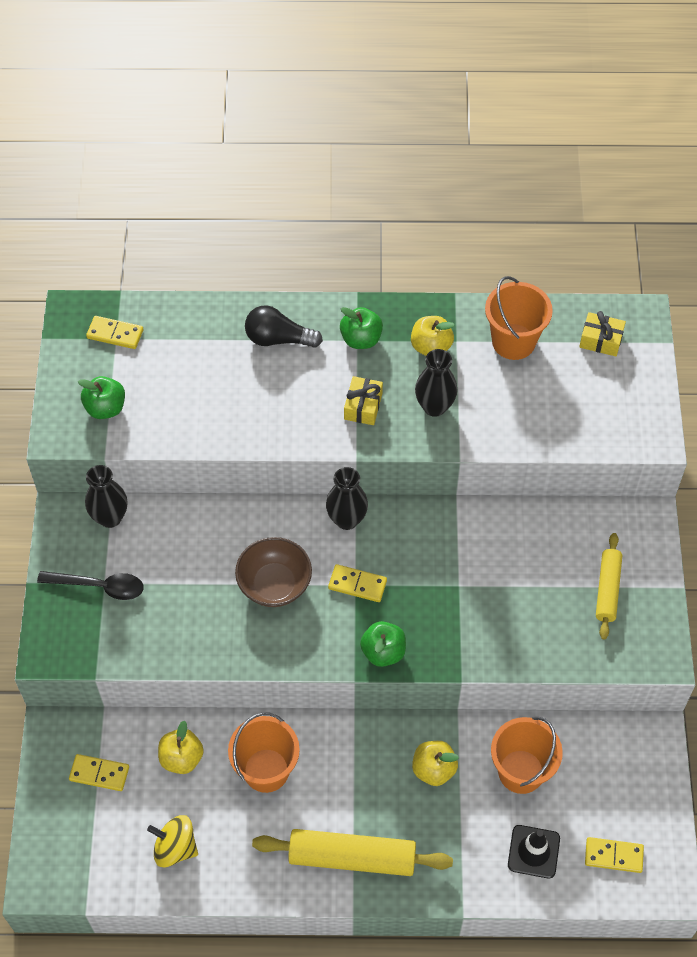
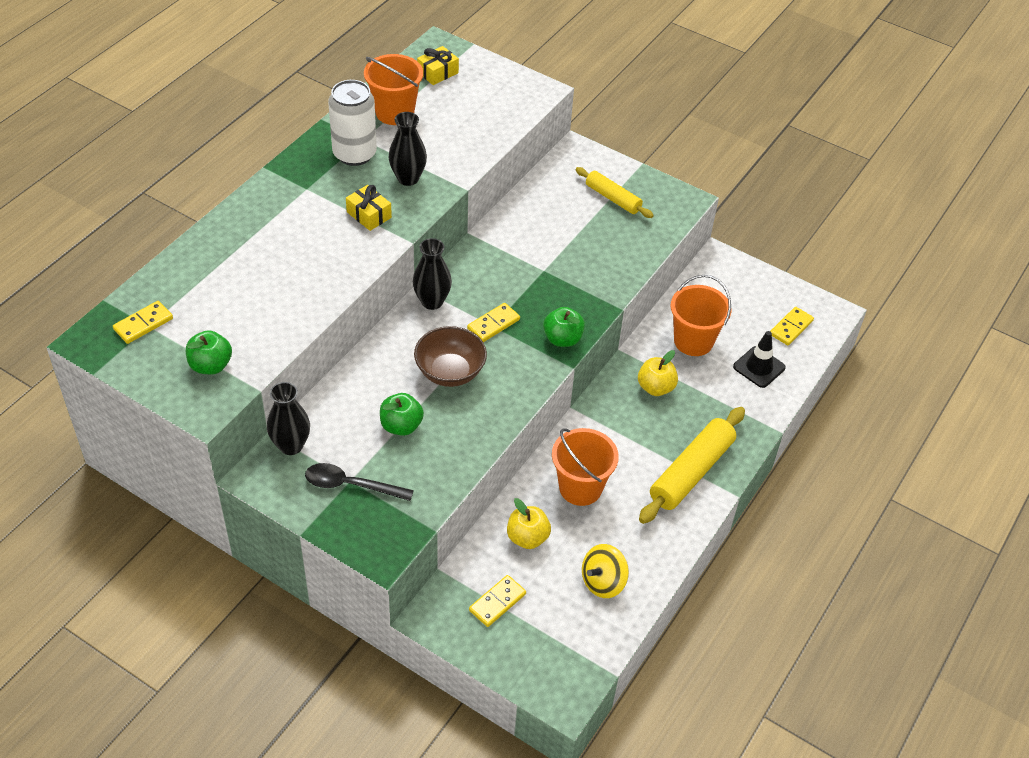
camera: 60 degrees left, 10 degrees down
black spoon [37,571,144,600] -> black spoon turned 120 degrees counterclockwise [305,463,414,501]
black light bulb [245,305,323,348] -> none
green apple [340,307,383,349] -> green apple moved to [380,393,424,436]
yellow apple [411,316,455,356] -> white can [328,80,377,166]

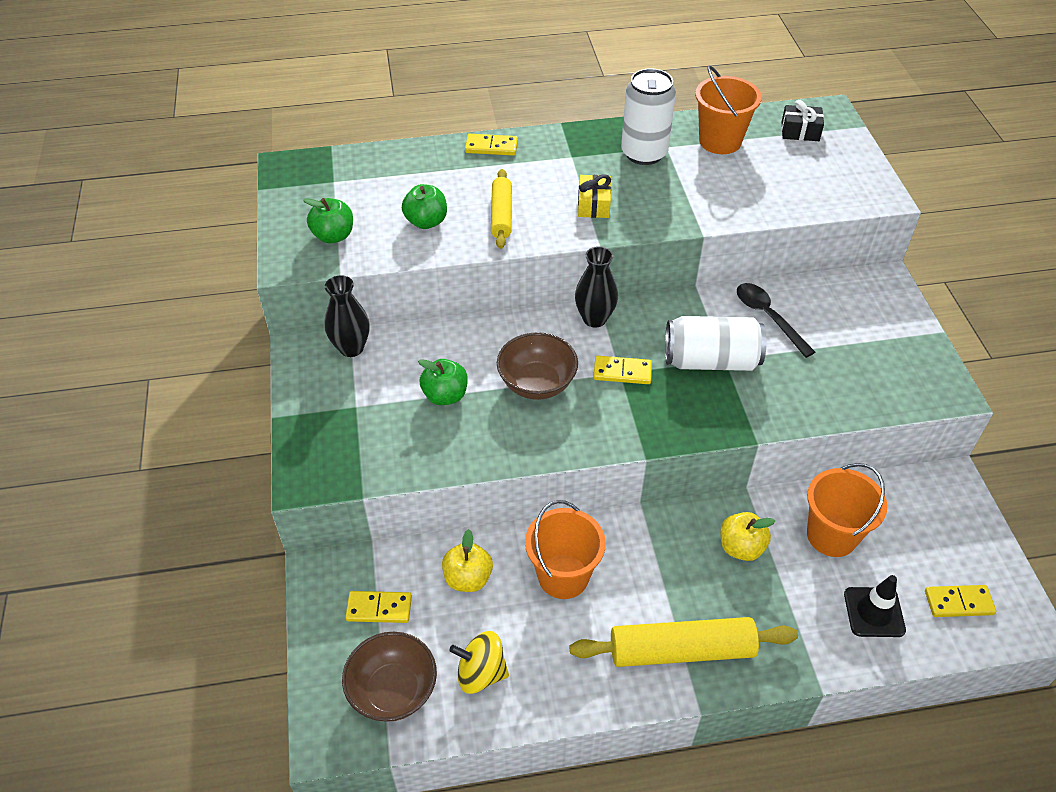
camera: 50 degrees right, 0 degrees up
yellow domino [113,301,173,344] -> yellow domino moved to [465,134,518,156]
black spoon [305,463,414,501] -> black spoon moved to [737,283,815,358]
black vase [388,112,427,186] -> none
yellow gift [417,46,459,85] -> black gift [781,100,824,141]
green apple [543,307,585,347] -> green apple moved to [402,184,447,229]
yellow rolling pin [575,167,654,218] -> yellow rolling pin moved to [491,169,512,249]
none -> brown bowl [342,632,437,722]
none -> white can [665,316,767,371]

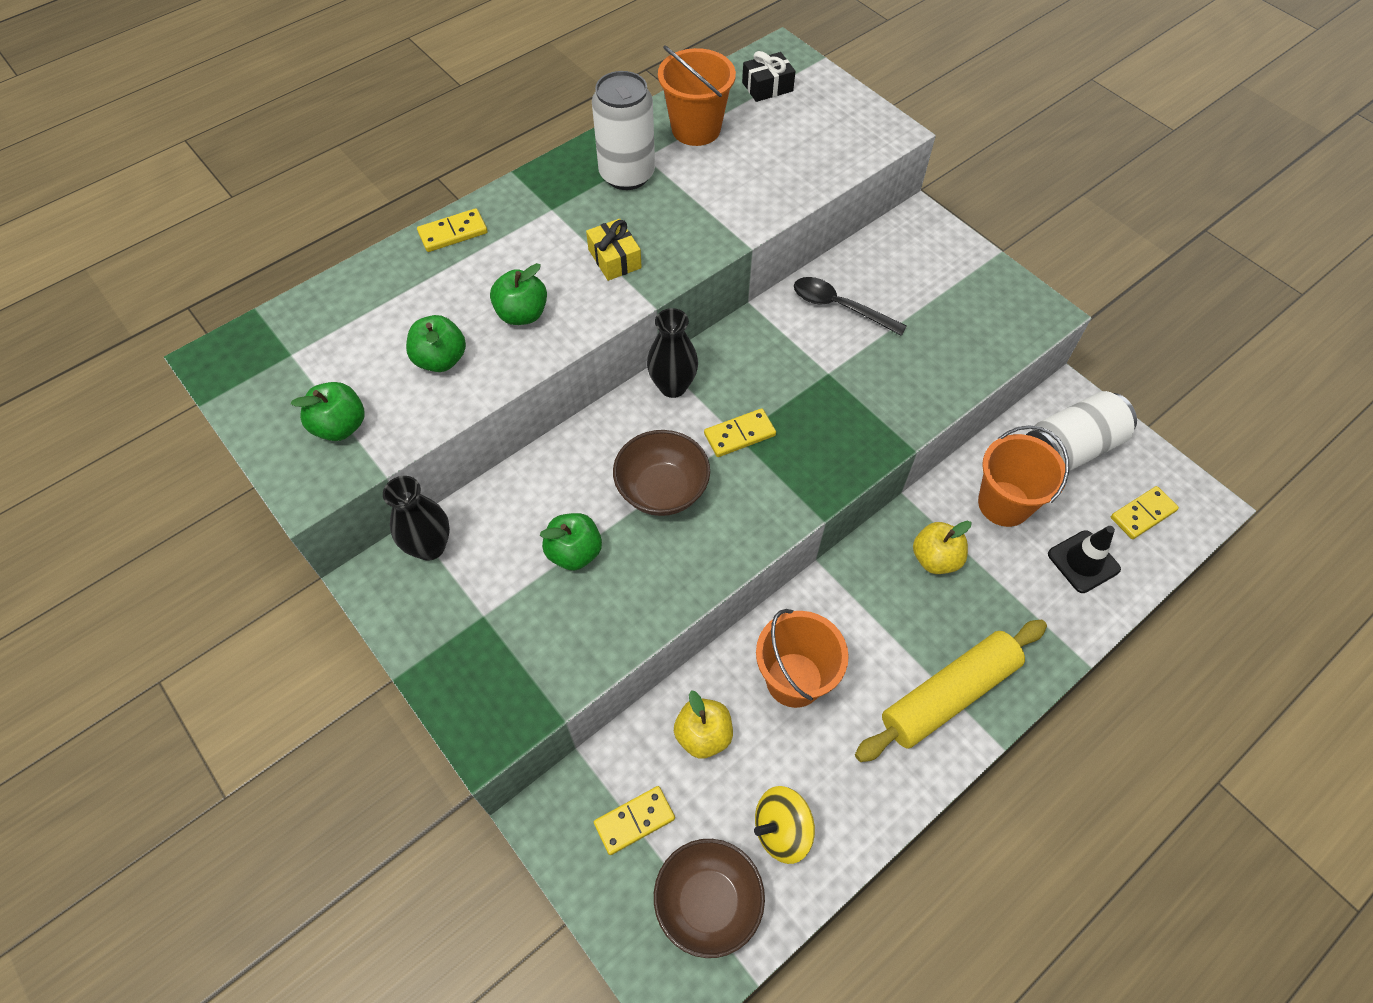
camera: 30 degrees left, 10 degrees up
yellow rolling pin [491,169,512,249] -> green apple [490,263,547,325]
white can [665,316,767,371] -> white can moved to [1026,391,1137,471]

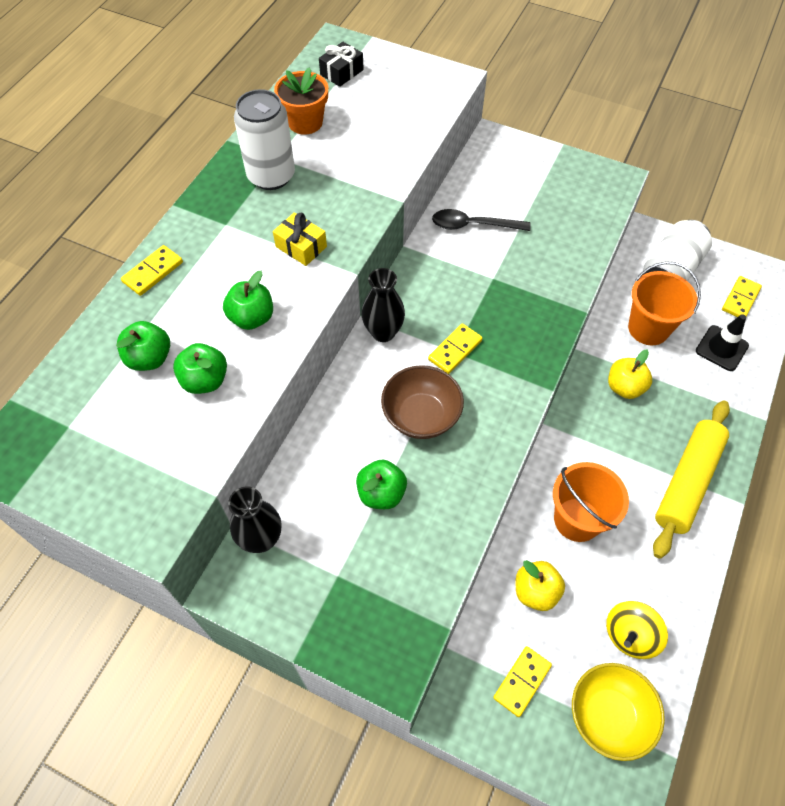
camera: 25 degrees left, 0 degrees up
green apple [291,382,364,441] -> green apple moved to [116,321,170,371]
brown bowl [654,839,765,958] -> yellow bowl [572,663,665,761]
orange bucket [658,45,736,146] -> orange flower pot [274,67,328,135]

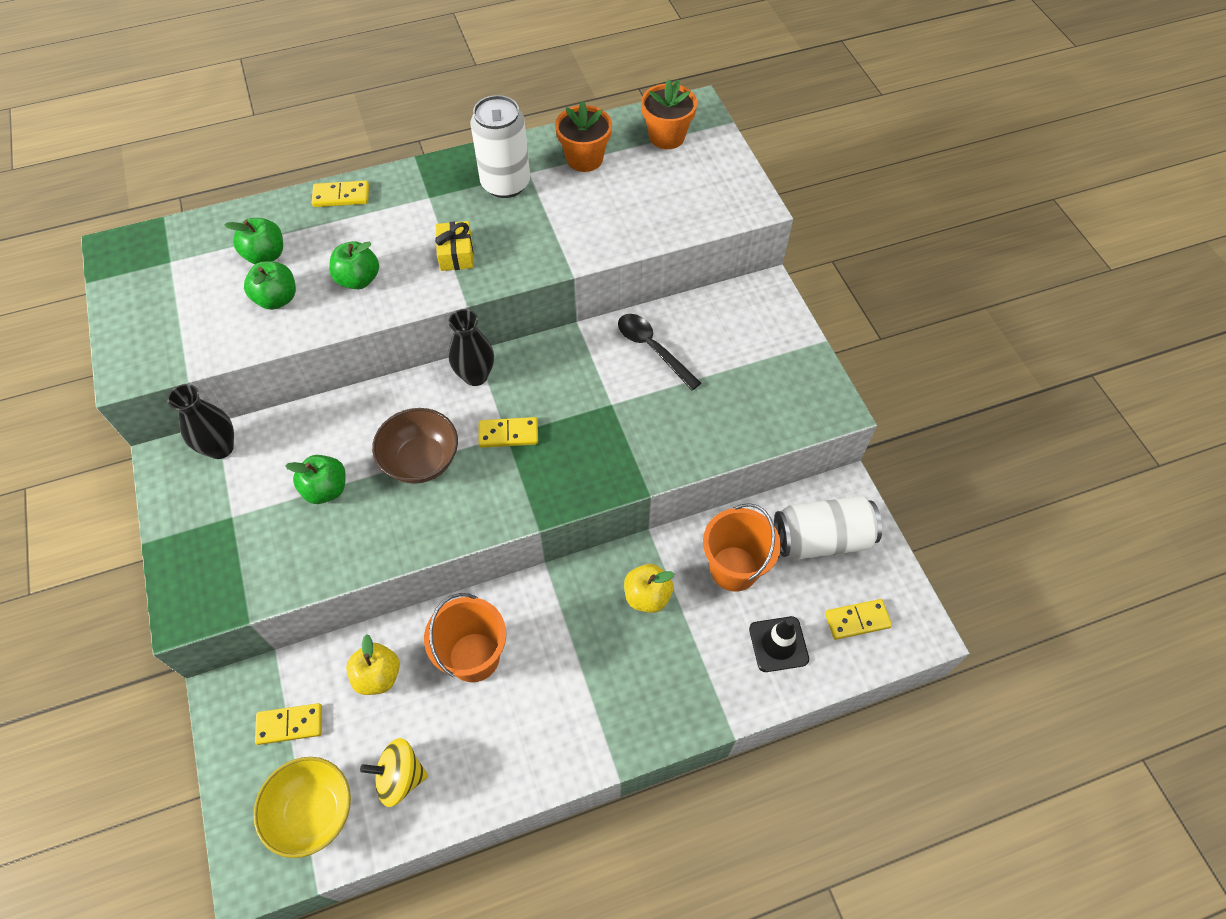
camera: 45 degrees right, 0 degrees up
black gift [319,42,364,87] -> orange flower pot [641,79,697,149]
yellow rolling pin [653,400,730,559] -> none

